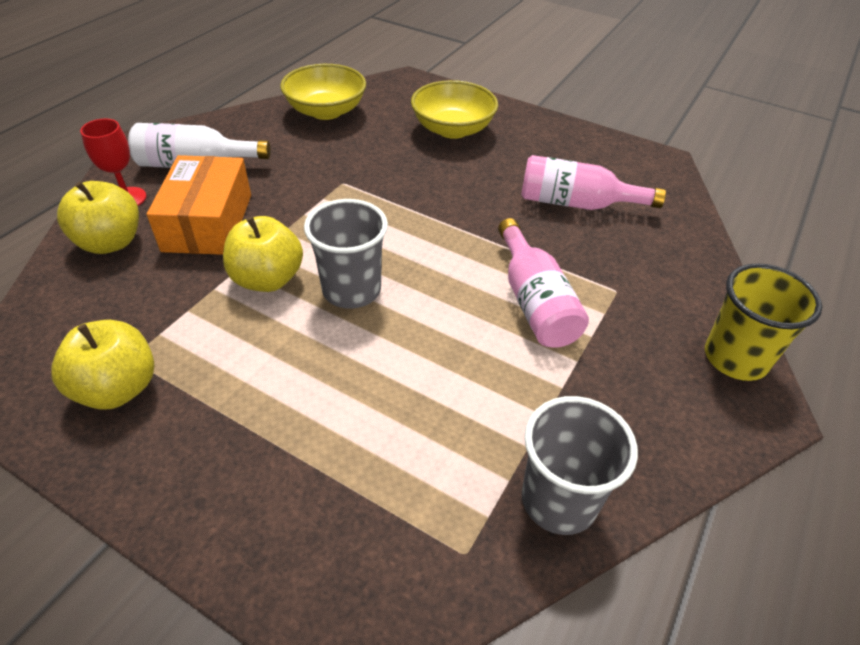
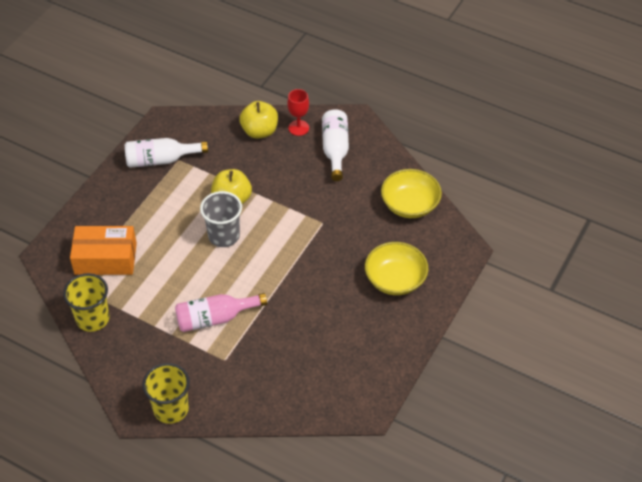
camera: 90 degrees right, 5 degrees up
yellow apple [51,320,154,410] -> white bottle [125,138,208,168]
orange box [147,155,251,255] -> orange box moved to [70,226,137,275]
pink bottle [521,155,666,210] -> none
grey cup [522,396,638,535] -> yellow cup [63,273,110,332]

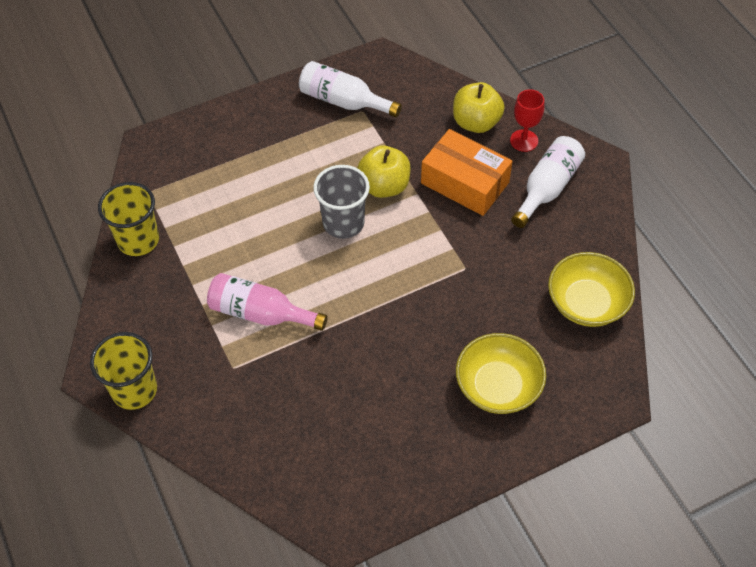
camera: 35 degrees right, 5 degrees up
orange box [70,226,137,275] -> orange box moved to [421,129,513,216]

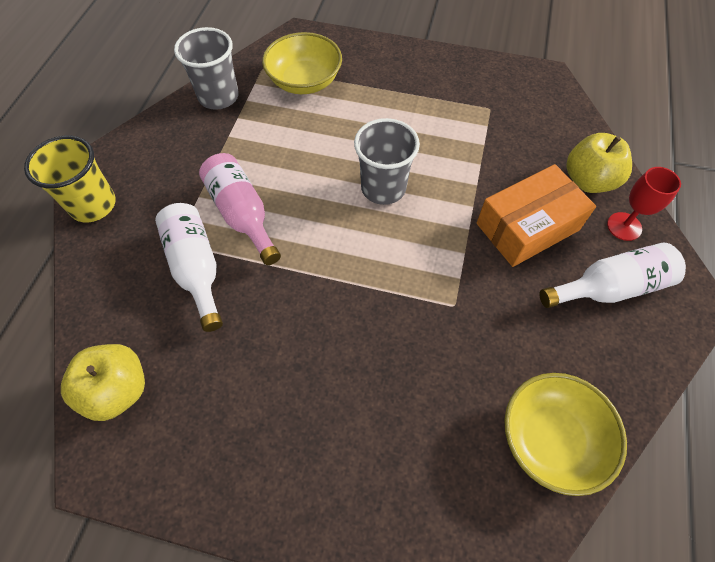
camera: 40 degrees right, 5 degrees up
yellow cup [98,182,159,256] -> grey cup [174,27,239,110]
white bottle [299,61,402,117] -> white bottle moved to [155,203,223,332]
yellow apple [357,145,411,198] -> yellow apple moved to [61,344,145,421]
orange box [421,129,513,216] -> orange box turned 75 degrees clockwise [476,164,596,267]
yellow bowl [456,333,546,414] -> yellow bowl moved to [262,32,342,94]

